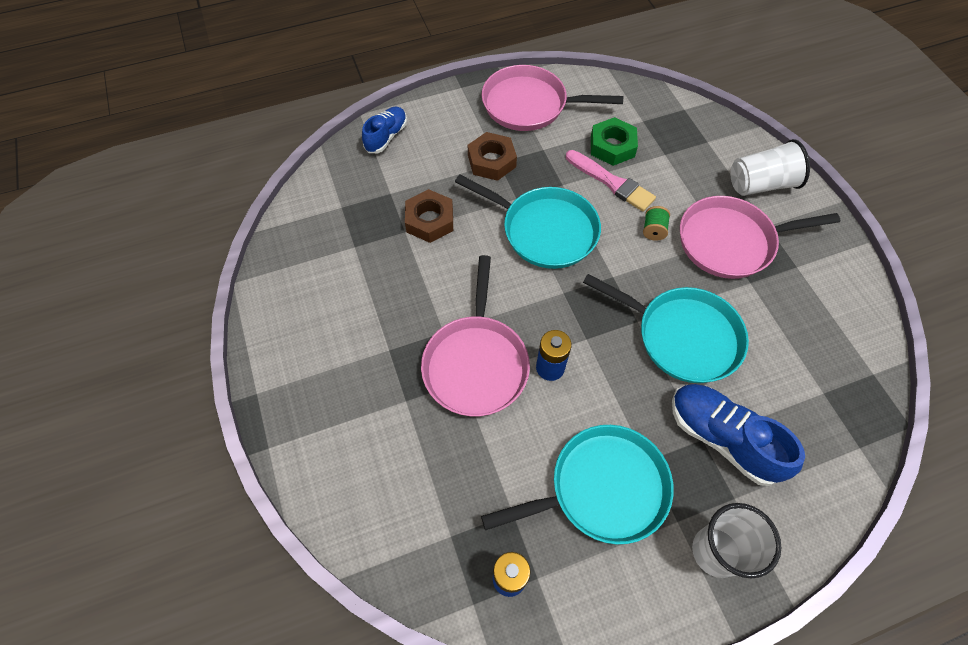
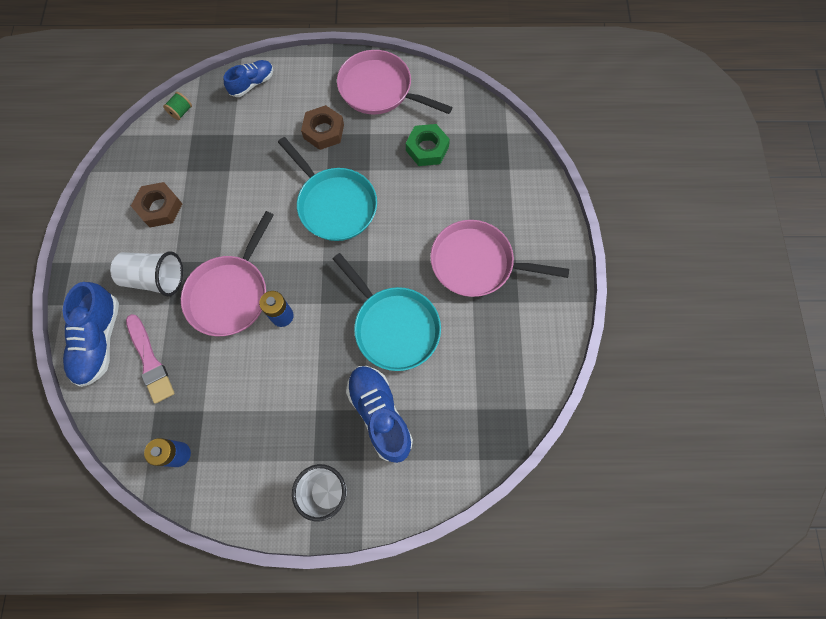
camera: 20 degrees right, 10 degrees up
brown nut [405,189,453,243] -> brown nut moved to [131,182,182,227]
turquoise pan [481,425,674,544] -> none
pink brush [566,150,656,212] -> pink brush moved to [126,314,175,404]
green spool [643,206,670,241] -> green spool moved to [163,92,192,120]
white cup [730,139,810,196] -> white cup moved to [110,251,183,296]
none -> blue shoe [63,282,119,387]

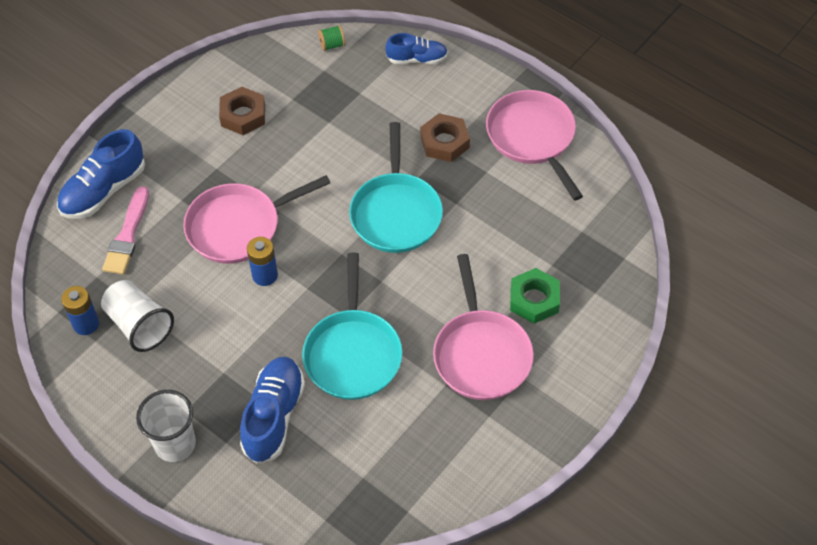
camera: 40 degrees right, 15 degrees down
white cup [110,251,183,296] -> white cup moved to [101,280,174,352]
green nut [406,124,450,166] -> green nut moved to [510,268,560,324]
pink pan [430,220,569,297] -> pink pan turned 150 degrees counterclockwise [433,254,534,400]

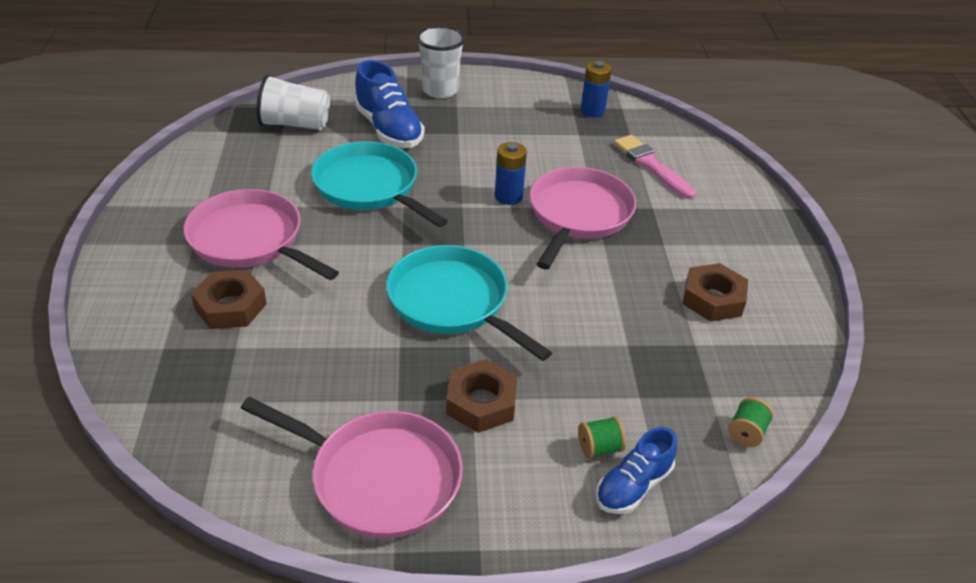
camera: 135 degrees right, 15 degrees down
blue shoe [57,129,145,219] -> none
white cup [101,280,174,352] -> white cup moved to [257,74,330,130]
green nut [510,268,560,324] -> brown nut [191,270,267,329]
none -> green spool [578,416,626,458]

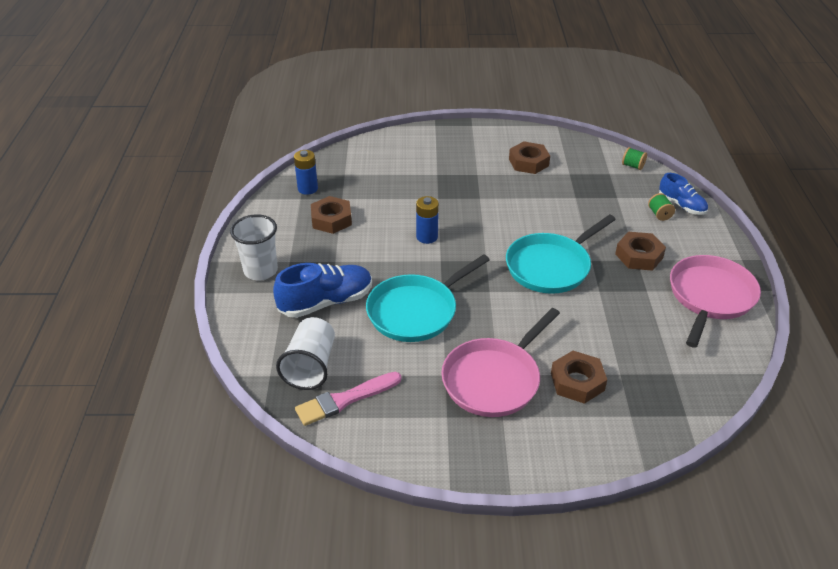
camera: 85 degrees left, 0 degrees up
pink pan [529,167,636,269] -> none
pink brush [614,135,696,199] -> pink brush moved to [295,372,401,426]
none -> brown nut [311,196,352,234]

